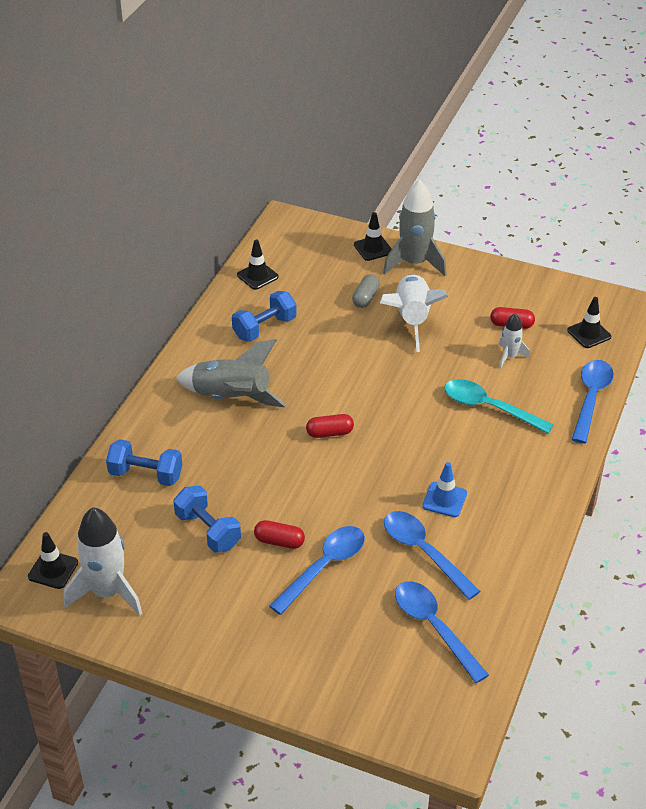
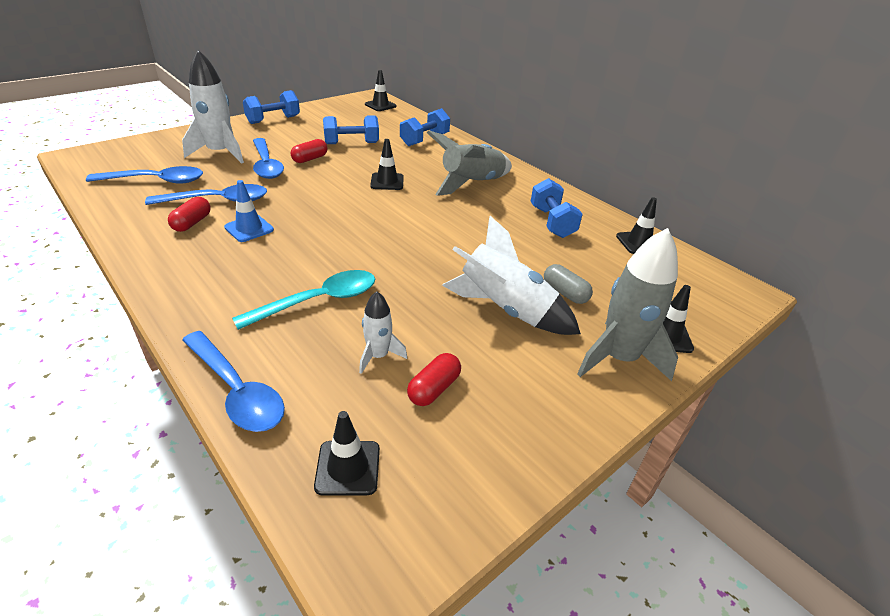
camera: 115 degrees right, 5 degrees down
white rocket [64,507,142,615] -> white rocket moved to [182,50,244,164]
red capsule [306,414,354,438] -> red capsule moved to [168,197,211,232]
none -> blue dumbbell [243,90,300,124]
none -> black traffic cone [370,139,404,190]

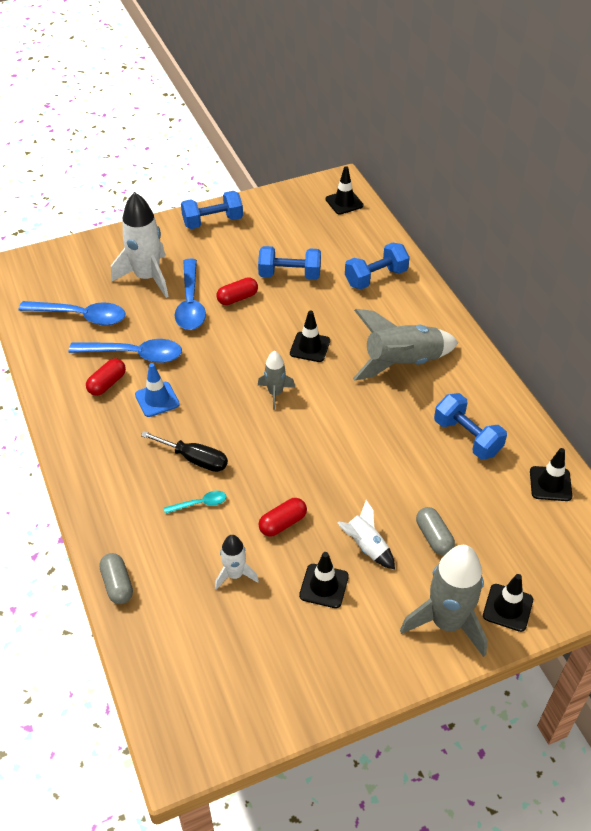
camera: 20 degrees right, 10 degrees up
blue spoon [182,331,285,432] -> grey capsule [99,553,133,604]
turquoise spoon [232,270,375,330] -> turquoise spoon [164,491,227,514], size x0.49
black traffic cone [314,411,380,495] -> black traffic cone moved to [299,552,349,608]
red capsule [407,353,461,406] -> red capsule moved to [258,498,307,537]
white rocket [442,216,581,335] -> white rocket [337,500,395,569], size x0.53
blue dumbbell [530,178,583,238] -> blue dumbbell turned 45 degrees counterclockwise [434,393,507,459]
none -> black screwdriver [141,431,228,472]
none -> grey rocket [258,351,295,410]

